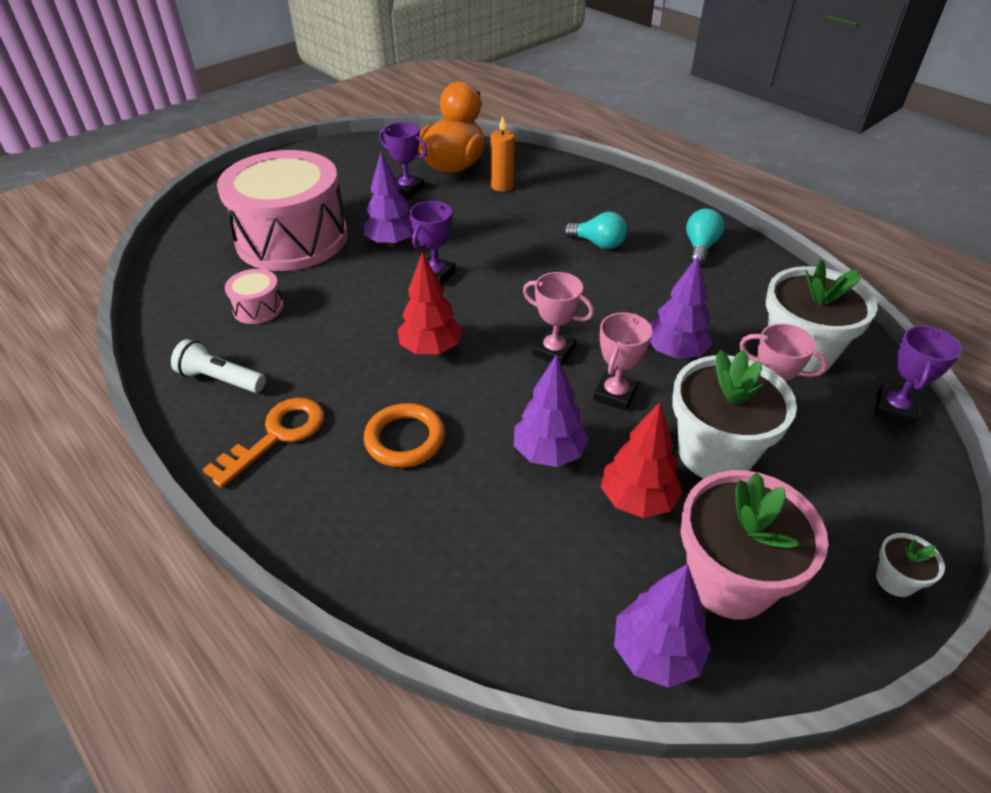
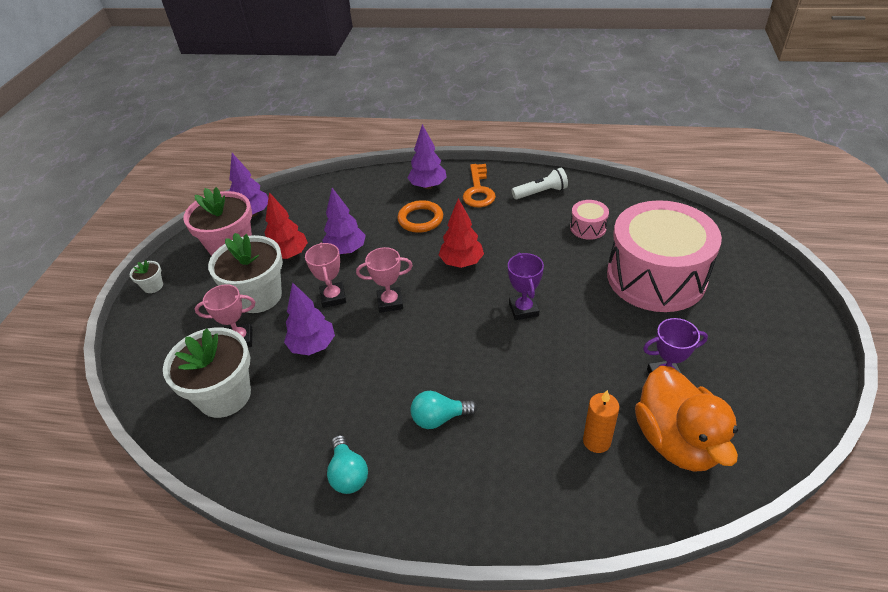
camera: 145 degrees right, 0 degrees up
purple tree [364,152,414,247] -> purple tree moved to [407,124,447,189]
purple trophy [875,326,962,425] -> none

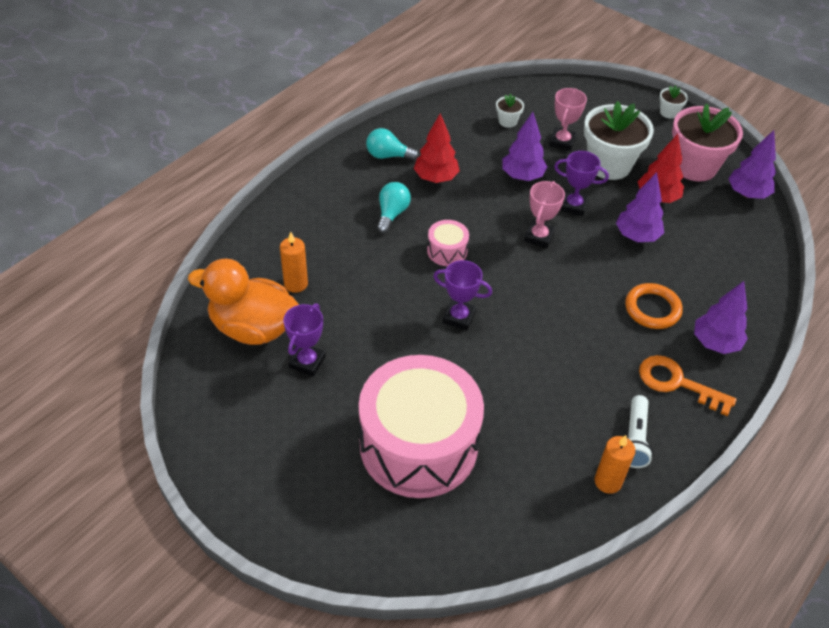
camera: 115 degrees right, 5 degrees up
white flower pot [163,328,251,418] -> white flower pot [496,94,524,128], size x0.44
pink trophy [305,243,346,308] -> purple trophy [554,151,609,216]
red tree [439,198,484,268] -> red tree moved to [414,113,460,183]
pink drum [570,200,609,240] -> pink drum moved to [427,220,469,266]
none -> orange candle [595,435,636,494]

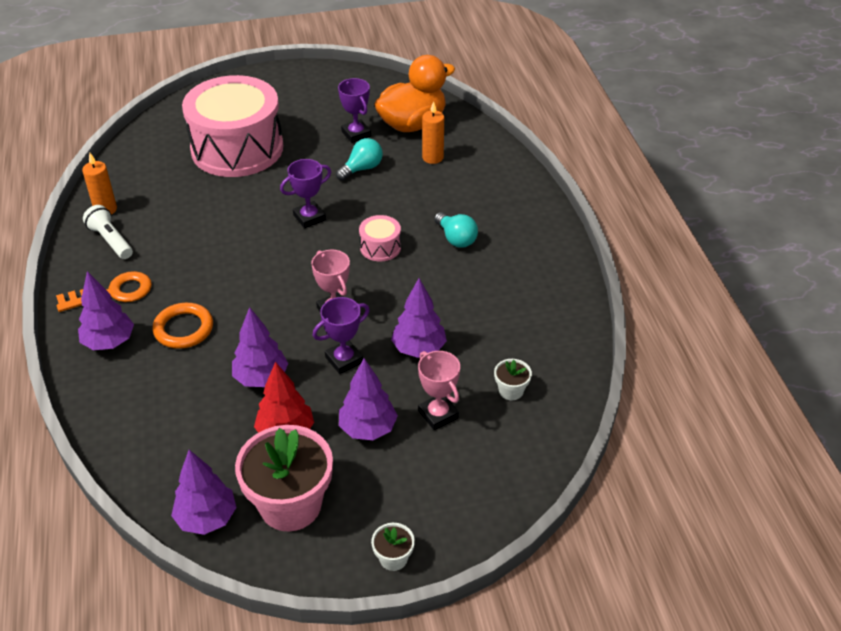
camera: 130 degrees right, 5 degrees down
turquoise light bulb [366,128,419,161] -> turquoise light bulb moved to [336,138,383,181]
red tree [414,113,460,183] -> none
white flower pot [584,101,654,180] -> purple tree [339,358,398,440]

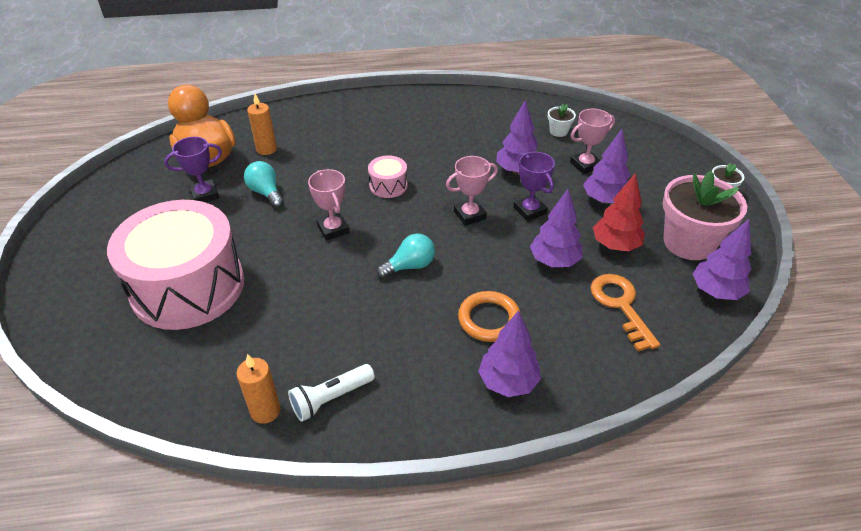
camera: 85 degrees left, 0 degrees up
orange key [56,271,152,312] -> orange key moved to [591,274,660,351]
purple trophy [280,159,331,228] -> pink trophy [308,169,350,241]
turquoise light bulb [434,212,478,248] -> turquoise light bulb moved to [376,233,435,279]

